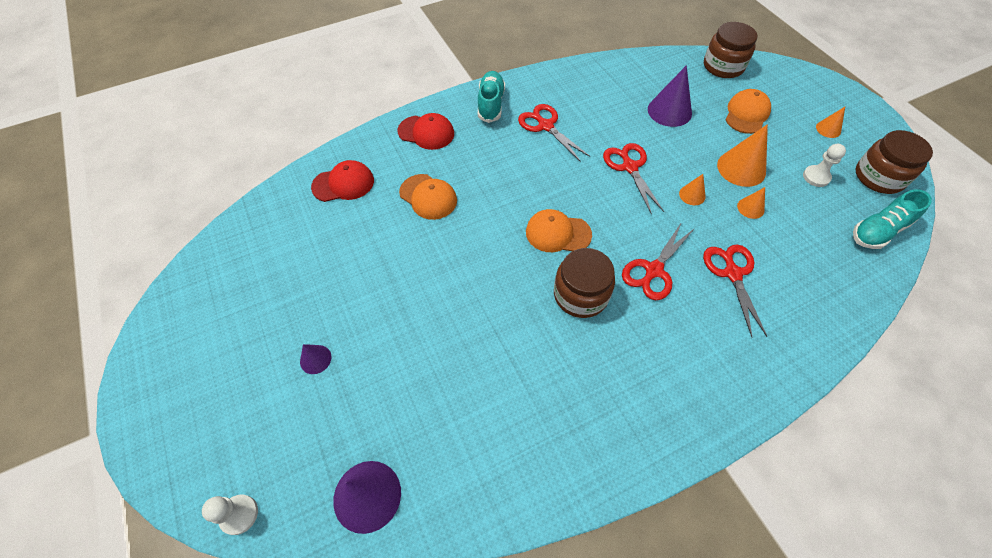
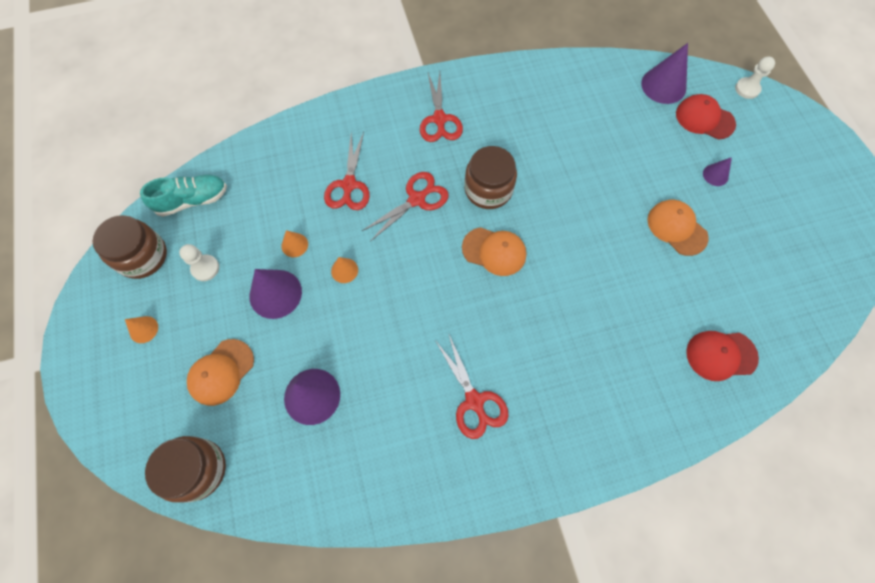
camera: 170 degrees left, 10 degrees up
red cap [398,113,454,150] -> red cap moved to [676,94,736,140]
orange cap [399,174,457,220] -> orange cap moved to [647,200,709,256]
turquoise shoe [478,71,505,123] -> none
red scissors [603,143,664,215] -> red scissors moved to [420,73,463,142]
orange cone [717,124,768,187] -> purple cone [249,269,302,319]

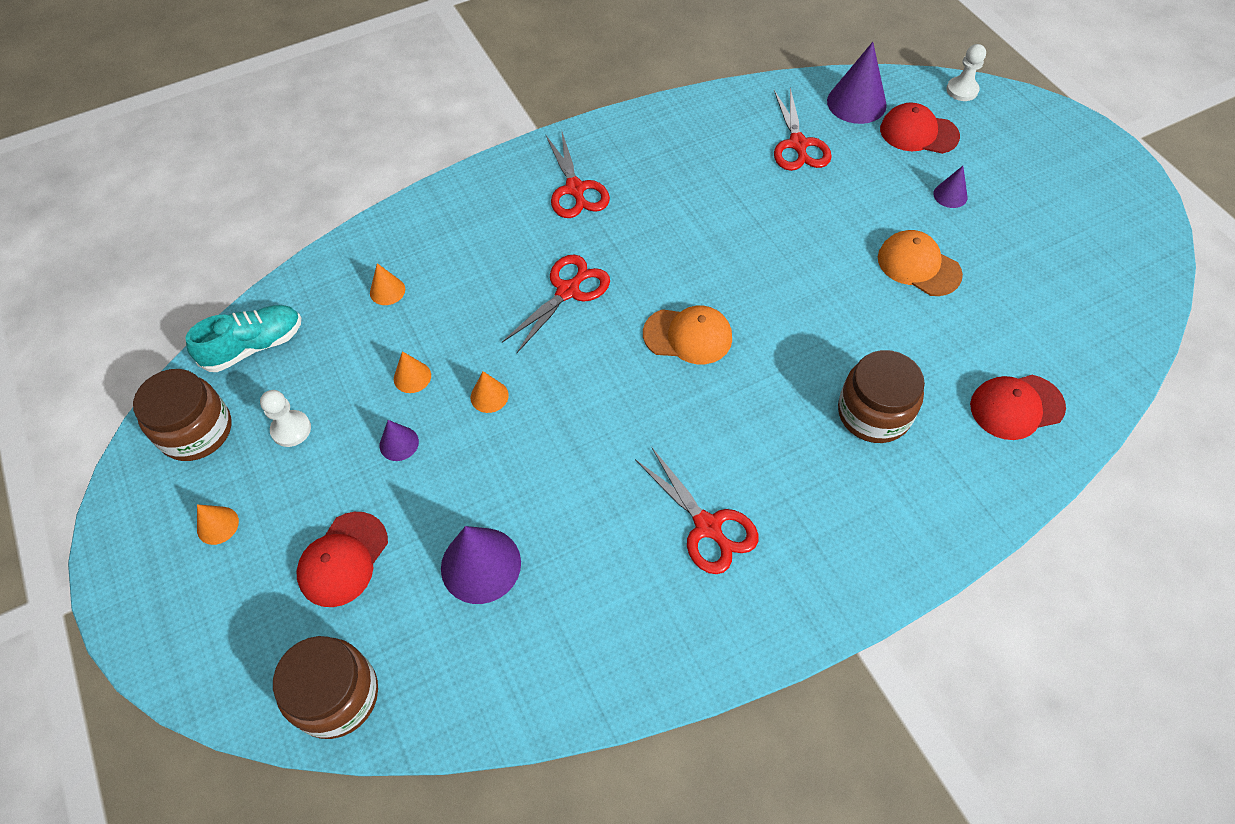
camera: 10 degrees left, 10 degrees down
orange cap [187,339,254,406] -> red cap [297,512,388,607]
purple cone [249,269,302,319] -> purple cone [380,420,419,461], size x0.53
red scissors [324,132,370,210] -> red scissors moved to [774,88,832,171]
brown jar [464,146,517,209] -> brown jar moved to [838,350,925,443]
none -> orange cone [370,263,405,305]

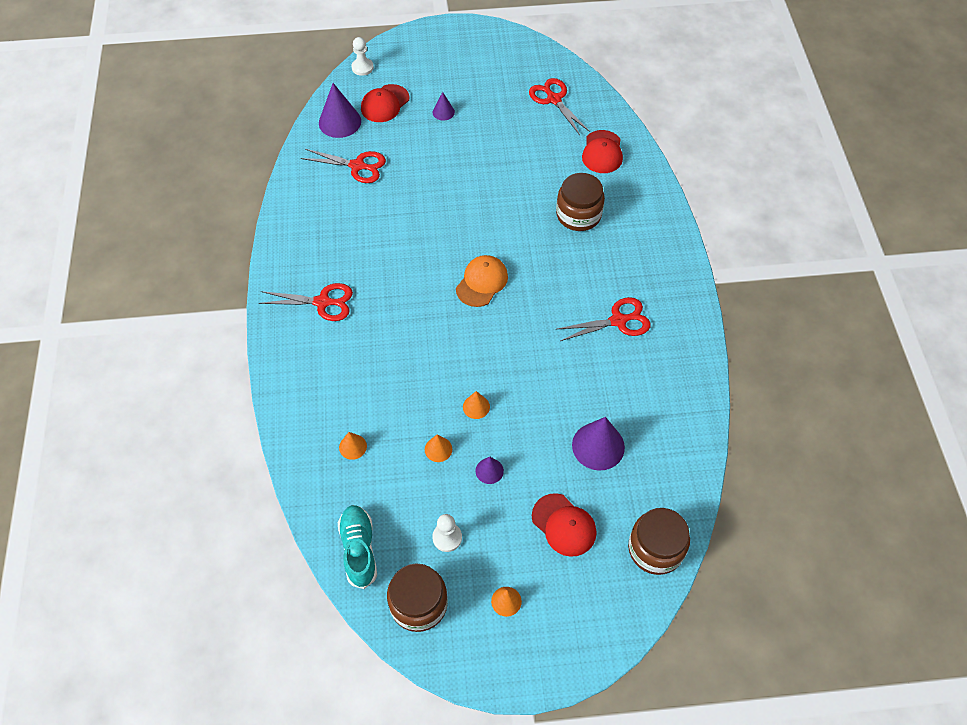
camera: 70 degrees left, 0 degrees up
red scissors [502,254,610,353] -> red scissors moved to [529,78,590,135]
orange cap [878,230,963,296] -> none

